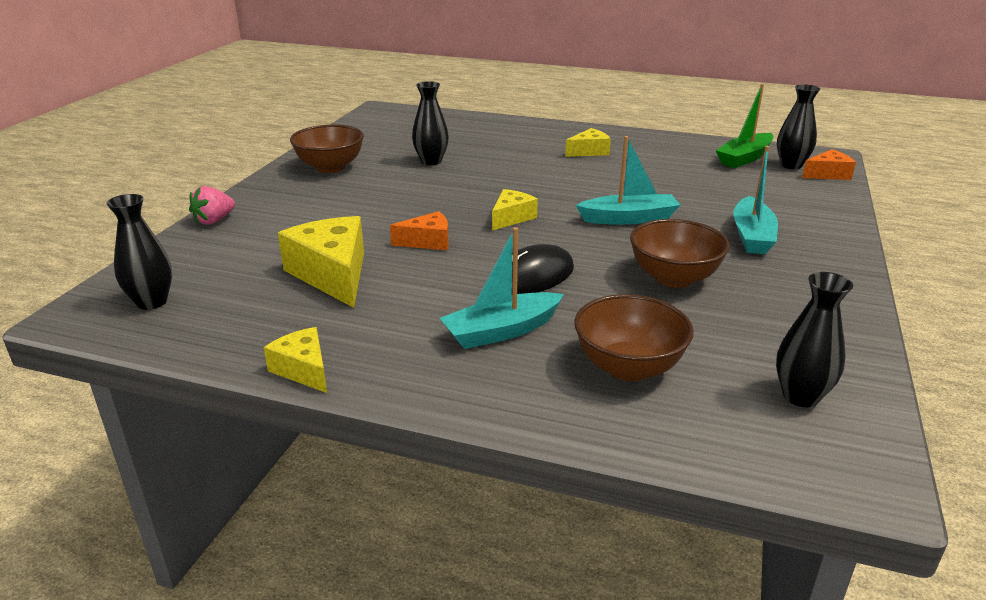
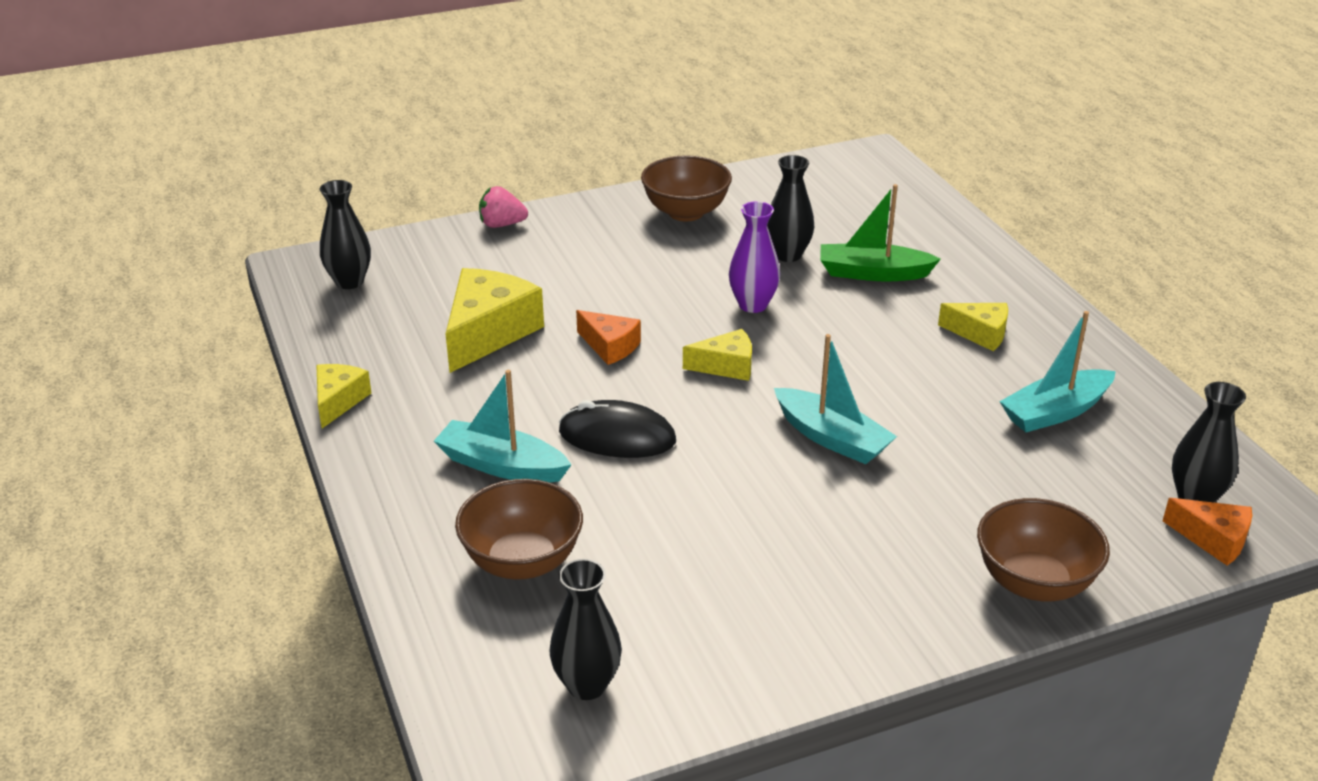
camera: 50 degrees right, 5 degrees up
brown bowl [630,219,730,288] -> brown bowl moved to [977,498,1110,602]
green boat [716,84,774,168] -> green boat moved to [820,184,941,281]
turquoise boat [733,146,778,254] -> turquoise boat moved to [999,311,1116,432]
none -> purple vase [729,201,780,313]

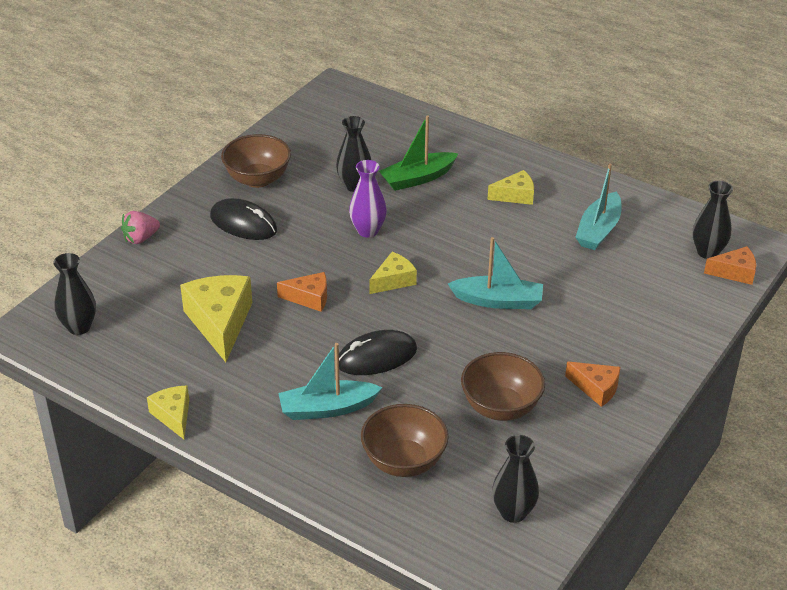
camera: 35 degrees left, 5 degrees up
brown bowl [977,498,1110,602] -> brown bowl moved to [461,352,545,421]
none -> black mouse [210,198,277,240]
none -> orange cheese [565,362,620,407]

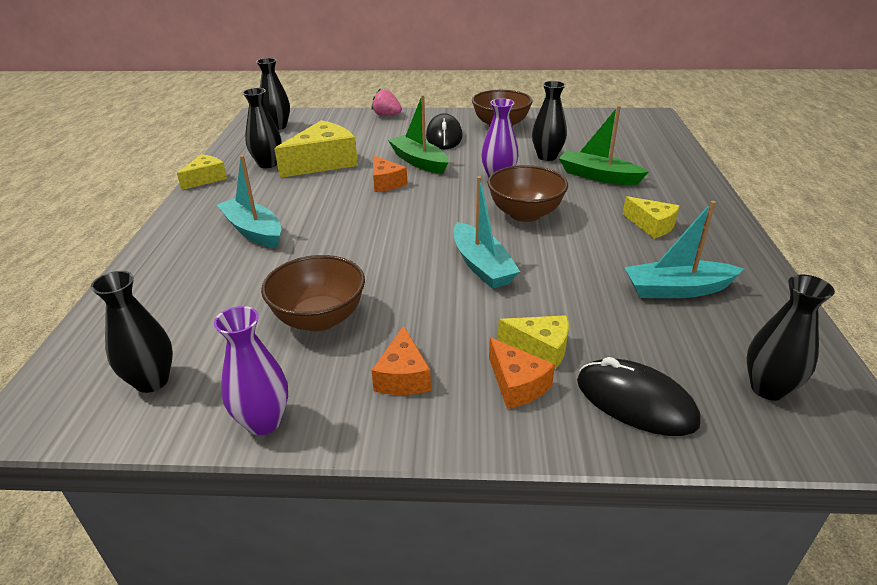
camera: 60 degrees right, 5 degrees down
black mouse [339,330,417,375] -> black mouse moved to [577,357,701,436]
brown bowl [361,404,449,477] -> brown bowl moved to [488,165,568,222]
yellow cheese [369,252,417,294] -> yellow cheese moved to [498,315,569,370]
orange cheese [704,246,756,285] -> orange cheese moved to [489,337,555,409]
none -> purple vase [214,306,288,435]
none -> black vase [242,88,282,168]
none -> green boat [388,95,449,174]

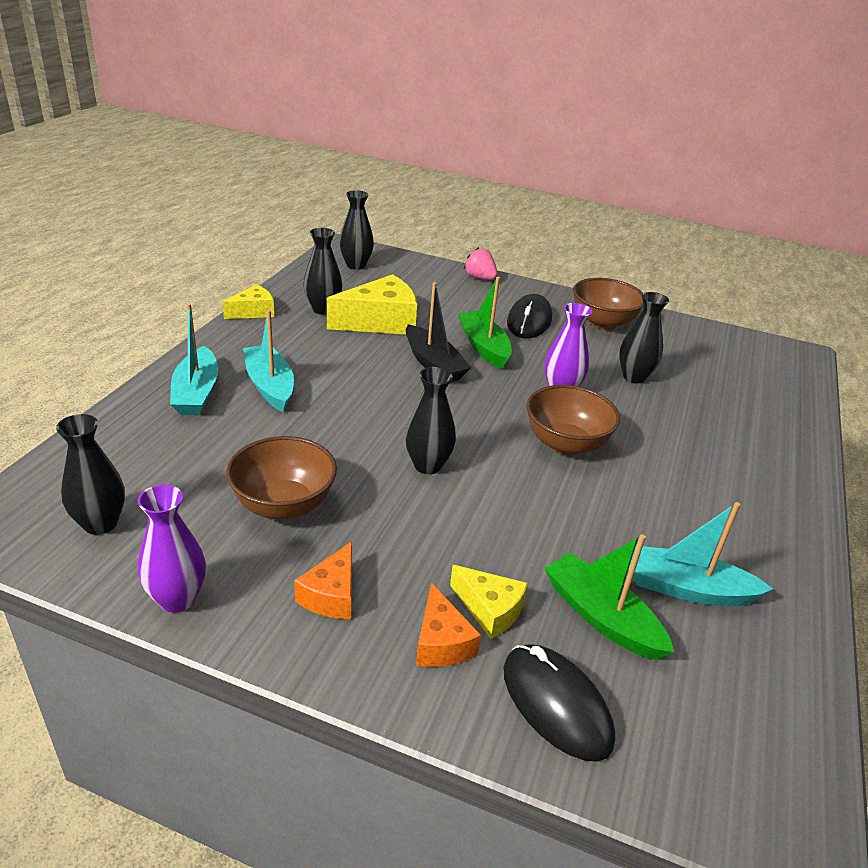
camera: 15 degrees right, 0 degrees up
orange cheese [373,155,407,192] -> black boat [406,282,471,382]
turquoise boat [453,176,520,289] -> turquoise boat moved to [170,303,218,415]
green boat [559,106,649,185] -> green boat moved to [544,534,674,660]
yellow cheese [623,196,680,239] -> none
black vase [747,274,835,401] -> black vase moved to [405,367,456,474]

